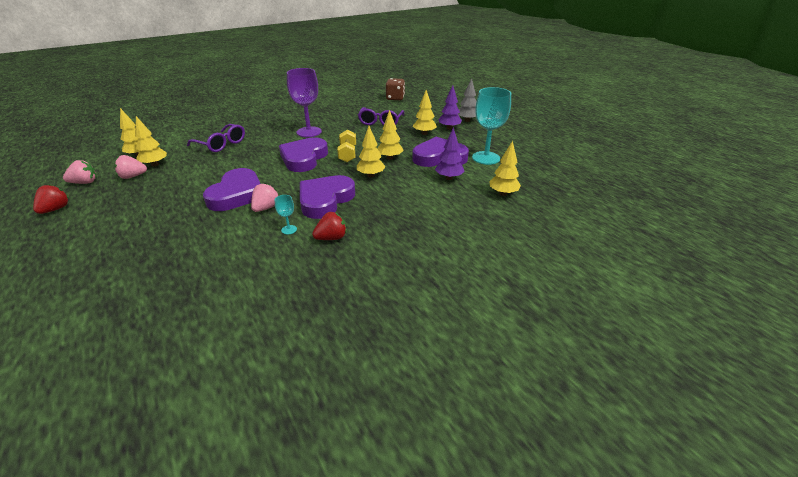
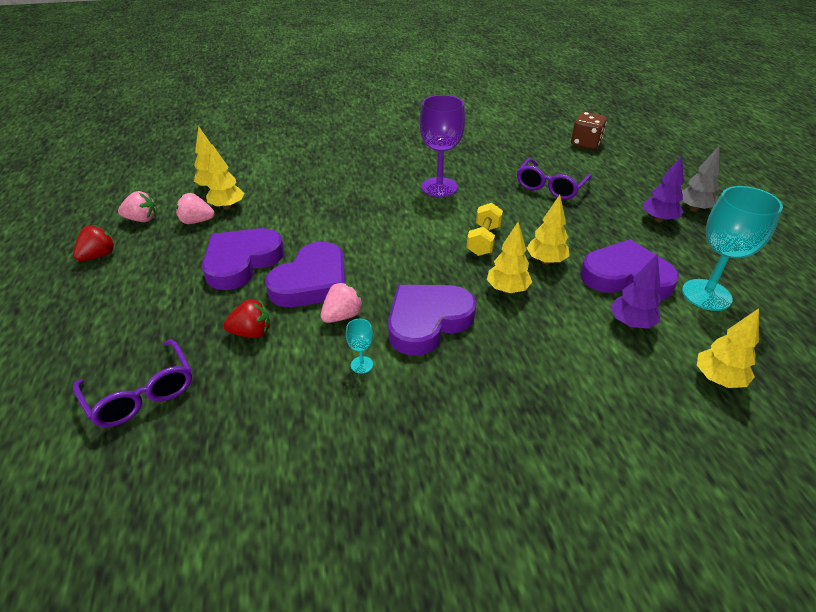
camera: 20 degrees right, 5 degrees up
purple glasses [187,124,245,152] -> purple glasses moved to [73,339,192,427]
purple heart [279,137,328,172] -> purple heart moved to [202,228,284,290]
red strawberry [312,212,347,240] -> red strawberry moved to [223,299,270,338]
yellow tree [413,90,437,135] -> none

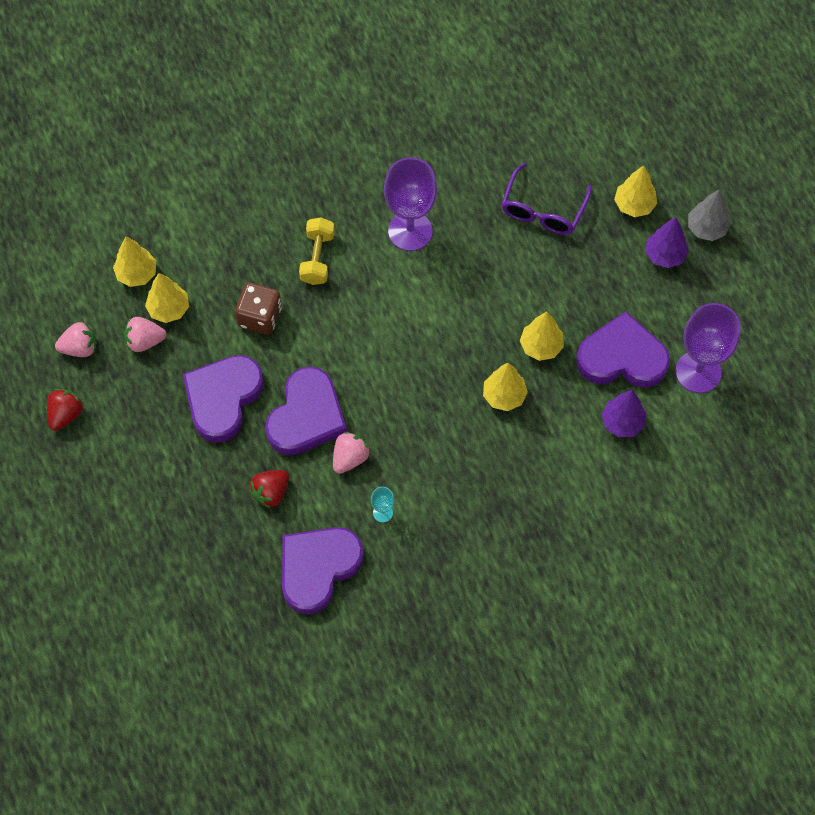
camera: 10 degrees left, 25 degrees up
purple glasses [73,339,192,427] -> none
red strawberry [223,299,270,338] -> red strawberry turned 150 degrees clockwise [249,470,289,509]
purple heart [388,285,476,356] -> purple heart moved to [282,527,363,615]
yellow dumbbell [466,203,503,256] -> yellow dumbbell moved to [299,217,335,285]
brown dice [571,112,607,149] -> brown dice moved to [235,282,282,335]
turquoise goblet [682,186,783,311] -> purple goblet [675,303,741,393]
yellow tree [697,308,759,388] -> yellow tree moved to [614,165,657,217]

